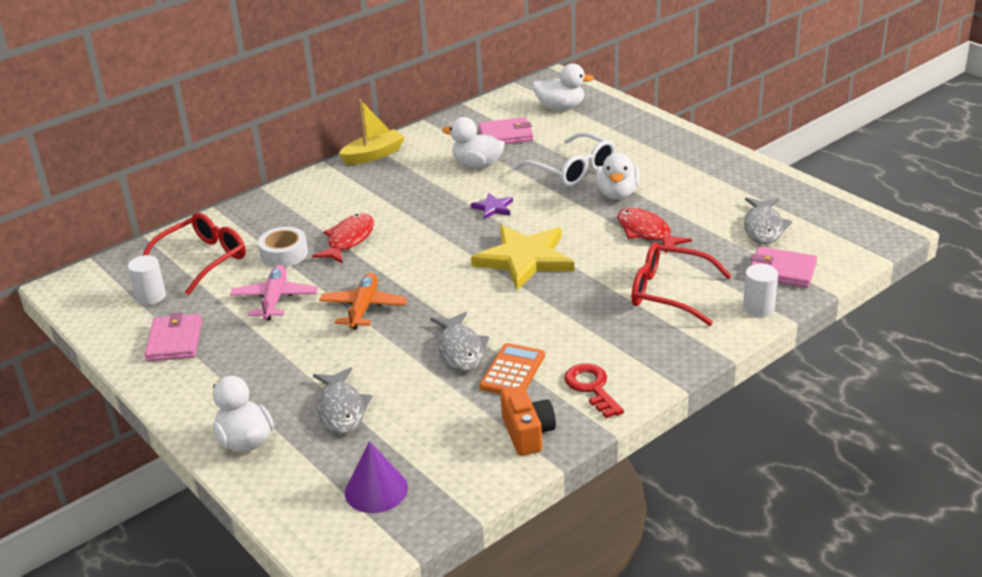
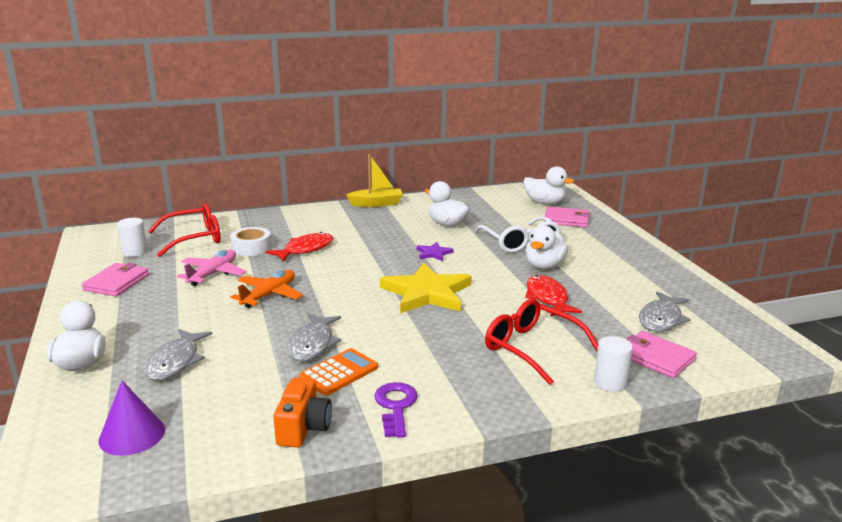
camera: 20 degrees right, 10 degrees down
pink wallet [478,117,533,144] -> pink wallet moved to [544,206,590,228]
red key [564,363,624,418] -> purple key [374,382,418,438]

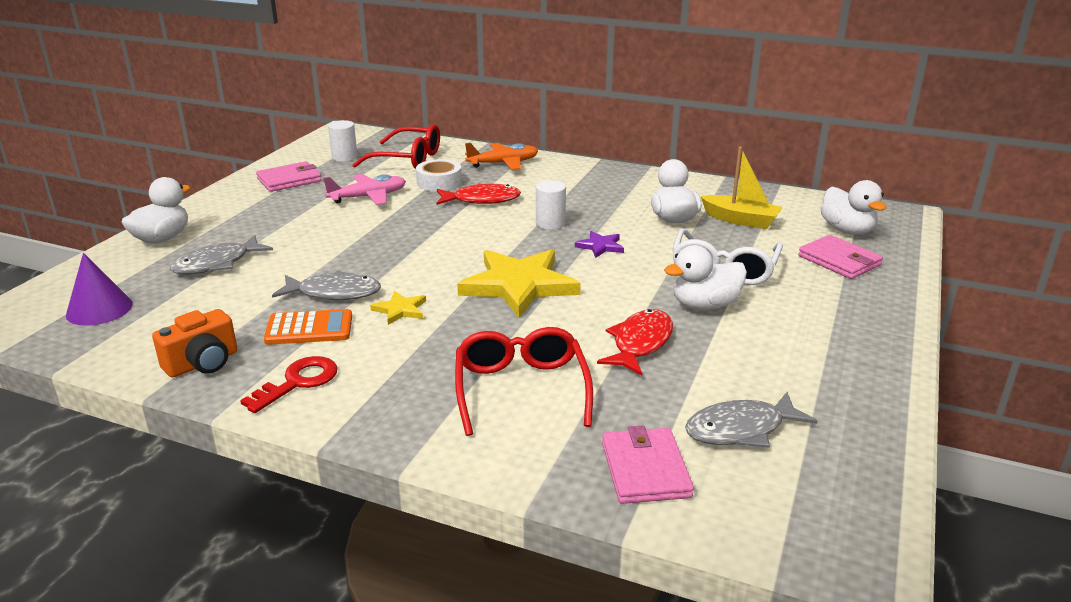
camera: 40 degrees right, 5 degrees up
orange plane [231,270,303,308] -> orange plane moved to [465,143,538,170]
grey fish [287,313,341,361] -> grey fish turned 135 degrees counterclockwise [272,270,381,300]
yellow boat [346,154,403,207] -> yellow boat moved to [700,147,783,229]
purple key [374,382,418,438] -> red key [240,356,338,413]
white cylinder [594,336,633,392] -> white cylinder moved to [536,180,566,230]
none -> yellow star [370,291,426,325]

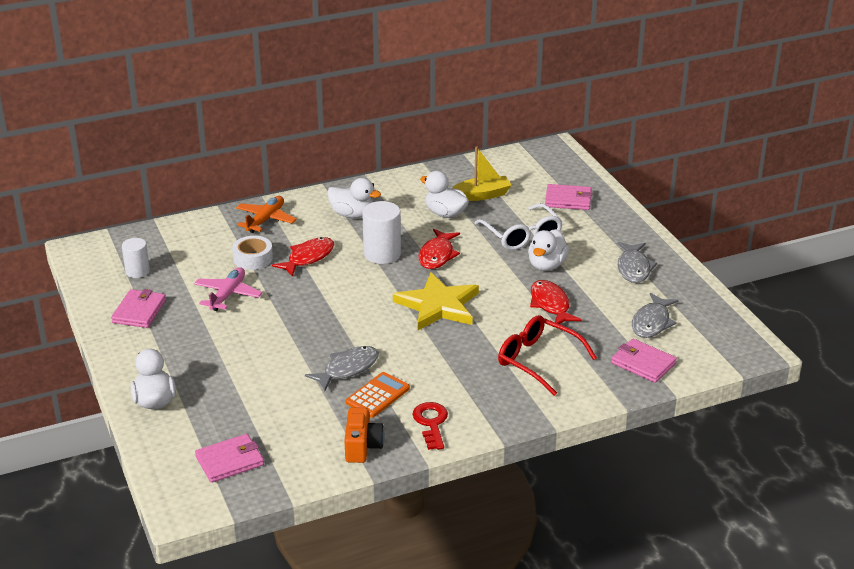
camera: 45 degrees left, 5 degrees up
purple cone [66,253,133,326] -> pink wallet [195,434,264,483]
grey fish [170,235,273,274] -> grey fish moved to [617,242,657,283]
red glasses [352,124,440,169] -> none
yellow star [370,291,426,325] -> none
white cylinder [536,180,566,230] -> white cylinder [362,201,401,264], size x1.58
purple star [575,231,624,258] -> red fish [418,229,460,269]
white duck [820,180,886,235] -> white duck moved to [327,178,381,218]

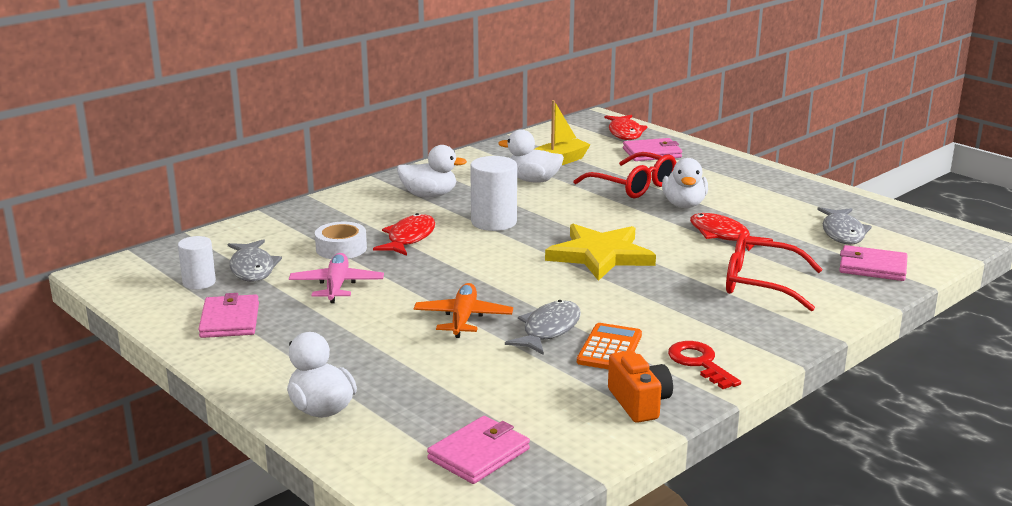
camera: 20 degrees left, 10 degrees down
orange plane [236,196,297,233] -> orange plane moved to [414,283,513,338]
red fish [418,229,460,269] -> red fish moved to [604,115,648,140]
white glasses [475,203,563,250] -> red glasses [573,152,676,198]
grey fish [617,242,657,283] -> grey fish moved to [228,239,282,282]

